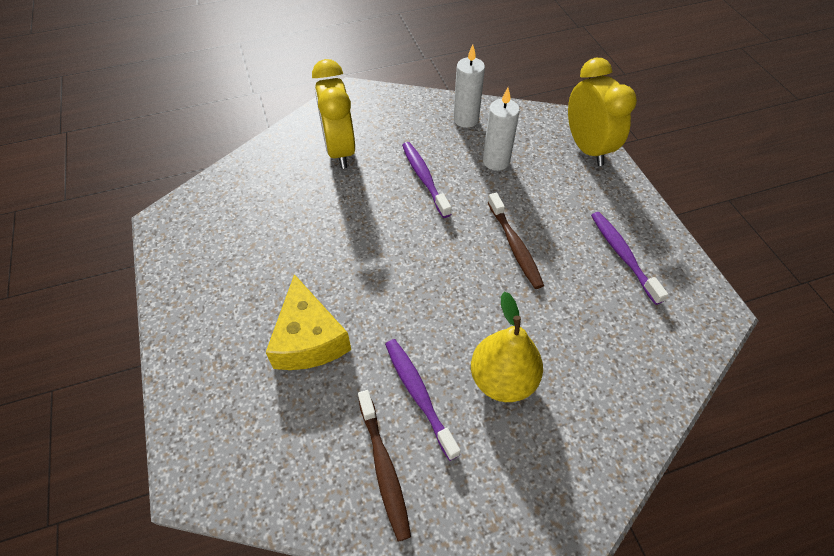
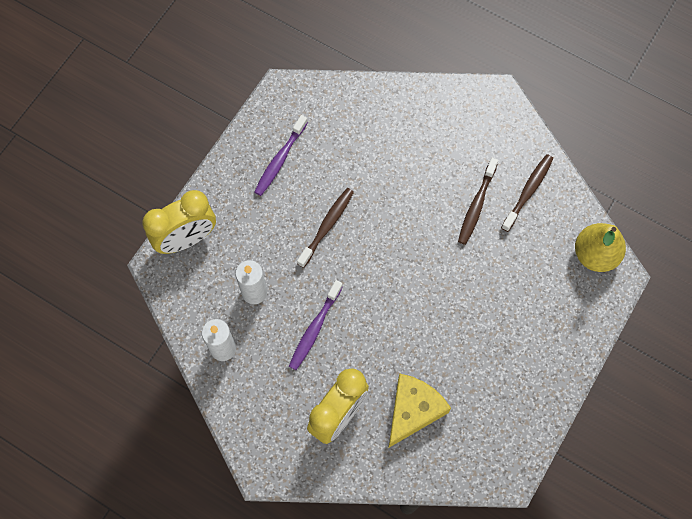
camera: 130 degrees left, 15 degrees up
yellow cheese [265,274,351,370] -> yellow cheese moved to [389,373,451,447]
purple toothbrush [385,339,461,461] -> brown toothbrush [458,158,498,245]
yellow pear [471,292,543,402] -> yellow pear moved to [575,223,626,272]
yellow clock [568,58,637,166] -> yellow clock turned 150 degrees counterclockwise [143,190,216,254]

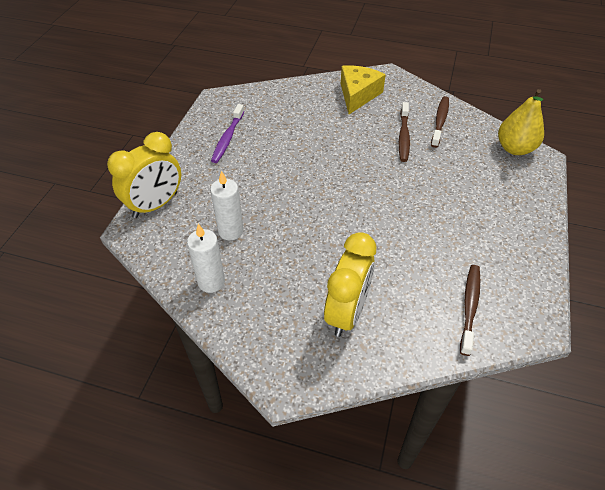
camera: 15 degrees left, 20 degrees down
purple toothbrush [289,280,343,370] -> none
brown toothbrush [297,188,354,268] -> brown toothbrush moved to [460,265,480,356]
yellow cheese [389,373,451,447] -> yellow cheese moved to [341,65,386,114]

